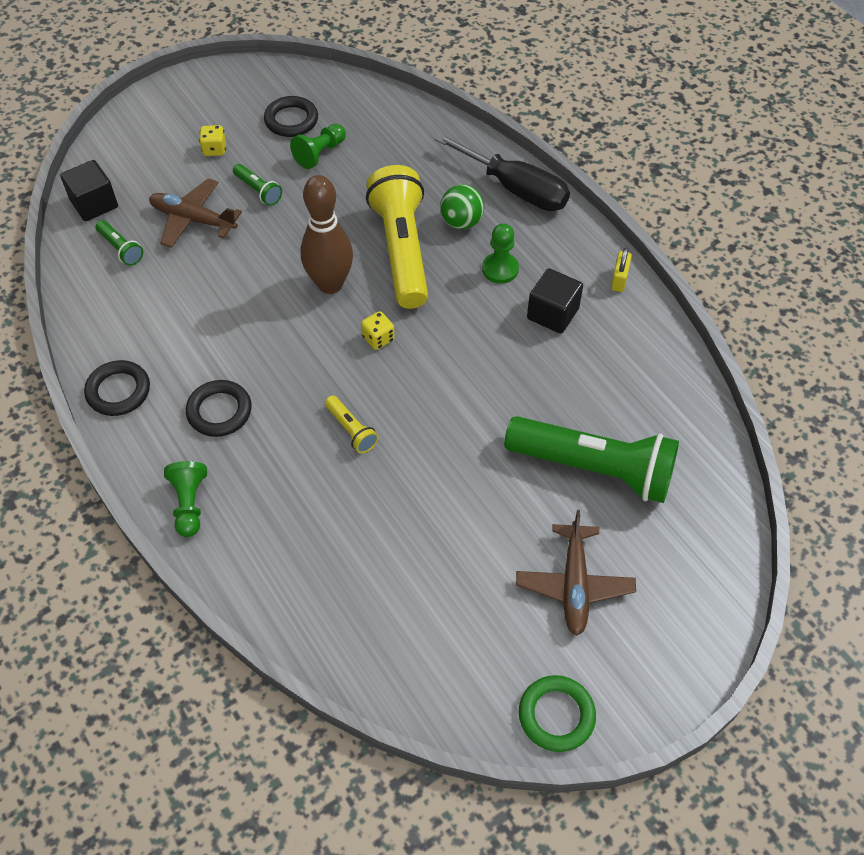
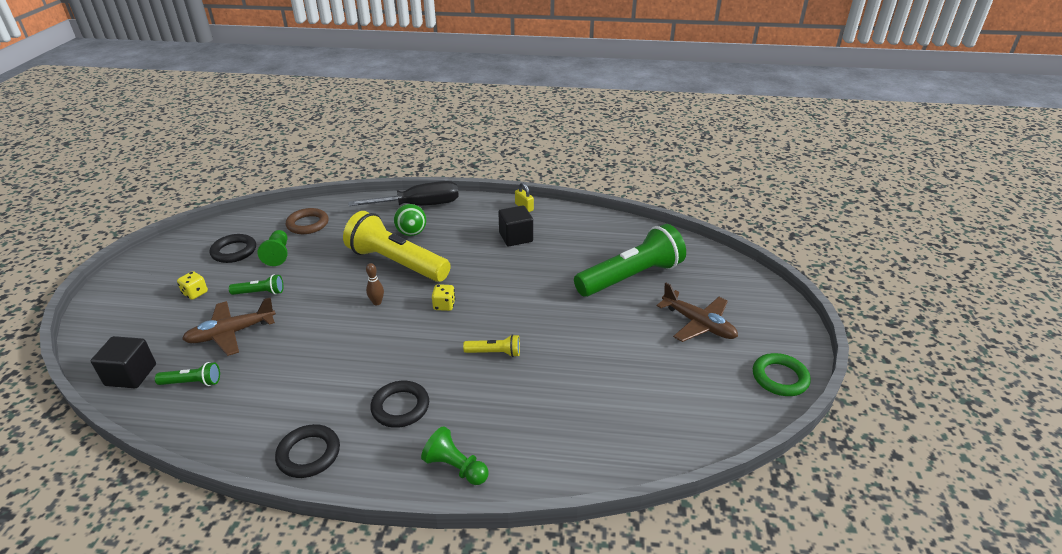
camera: 50 degrees left, 20 degrees down
brown bowling pin [301,175,353,294] -> brown bowling pin [366,263,384,305], size x0.42
green pawn [482,223,519,284] -> none
none -> brown ring [286,208,328,234]

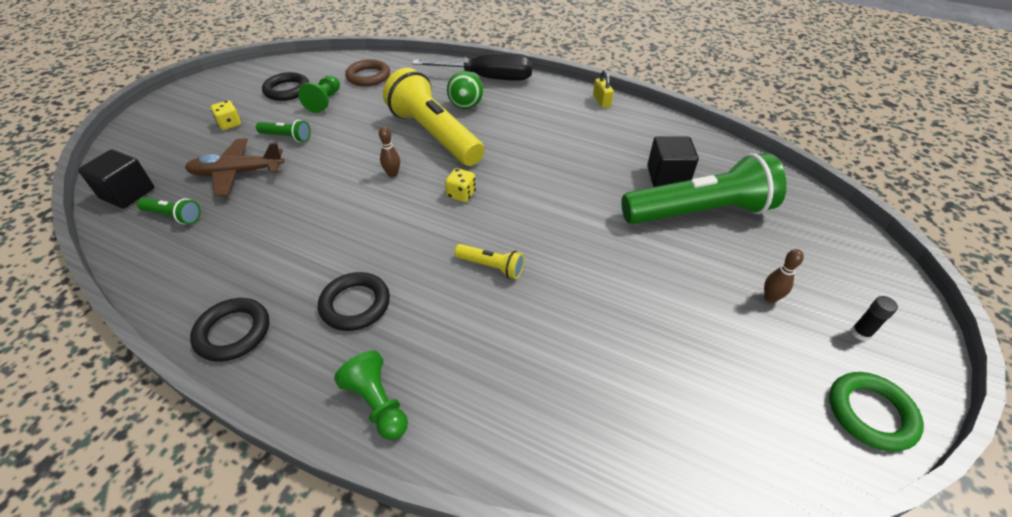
camera: 20 degrees right, 10 degrees up
black cube [498,205,533,246] -> black cube moved to [647,136,699,187]
brown plane [657,283,738,342] -> brown bowling pin [764,249,804,303]
none -> black glue stick [851,296,898,341]

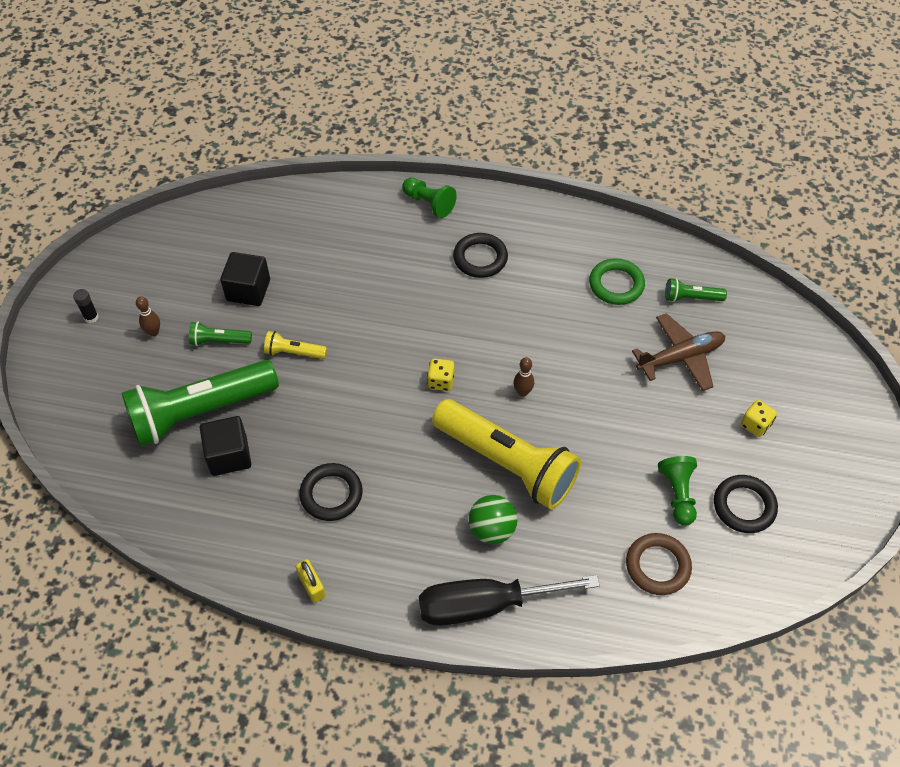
camera: 165 degrees right, 10 degrees up
black cube [78,149,154,209] -> black cube moved to [220,252,270,306]
black ring [190,298,269,362] -> black ring moved to [299,463,362,521]
green flashlight [256,120,311,142] -> green flashlight moved to [189,322,252,346]
yellow flashlight [454,244,524,279] -> yellow flashlight moved to [264,331,327,359]
green ring [829,372,924,452] -> green ring moved to [589,258,645,305]

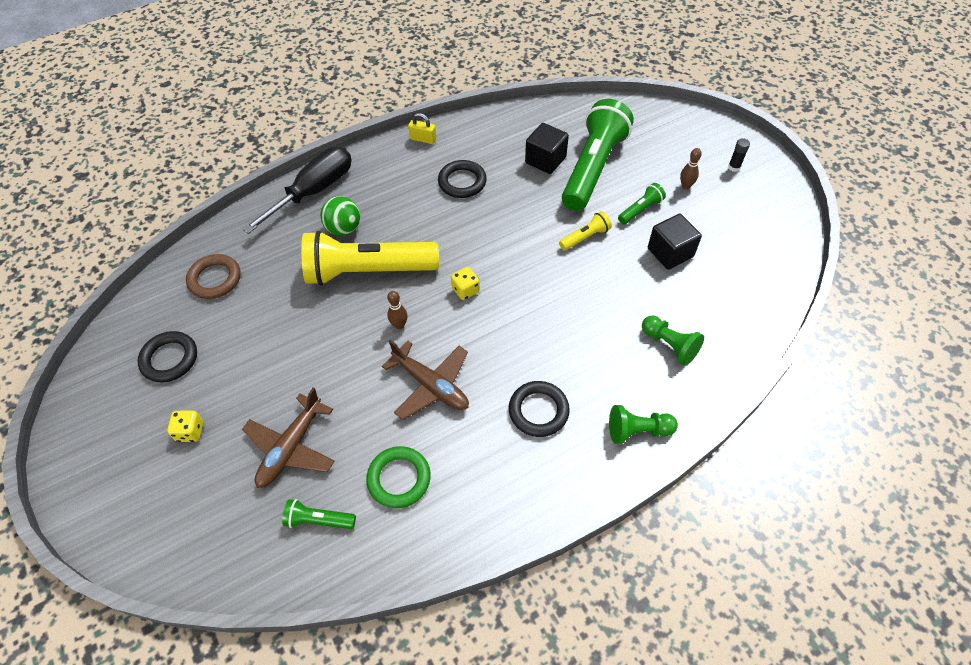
camera: 140 degrees right, 0 degrees up
green pawn [658,456,697,526] -> green pawn moved to [642,315,704,366]
green flashlight [665,278,727,302] -> green flashlight turned 135 degrees counterclockwise [282,499,356,529]
none -> brown plane [382,340,469,420]

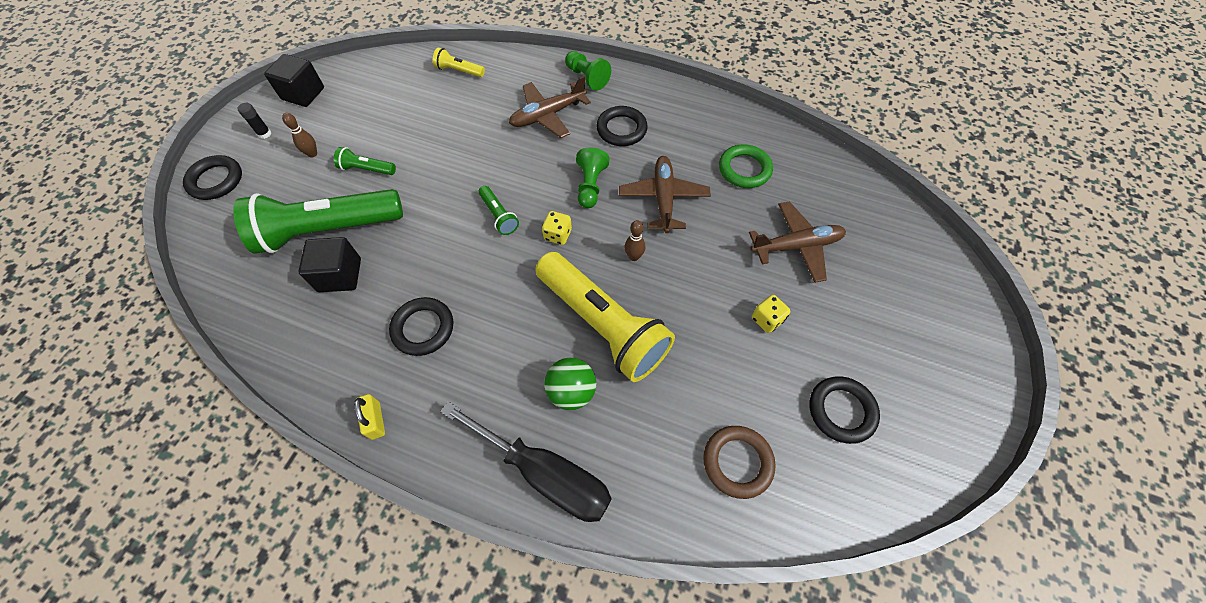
camera: 130 degrees left, 5 degrees up
yellow dice [167,411,203,442] -> yellow dice moved to [752,295,790,333]
black screwdriver [242,147,352,234] -> black screwdriver turned 150 degrees counterclockwise [440,402,612,522]
green flashlight [282,499,356,529] -> green flashlight moved to [478,186,519,235]
yellow flashlight [559,211,612,251] -> yellow flashlight moved to [433,48,485,77]
green pawn [642,315,704,366] -> green pawn moved to [576,147,610,208]
black cube [648,214,702,270] -> black cube moved to [264,54,324,107]
none -> black ring [183,155,242,200]
none -> brown plane [509,76,591,138]

